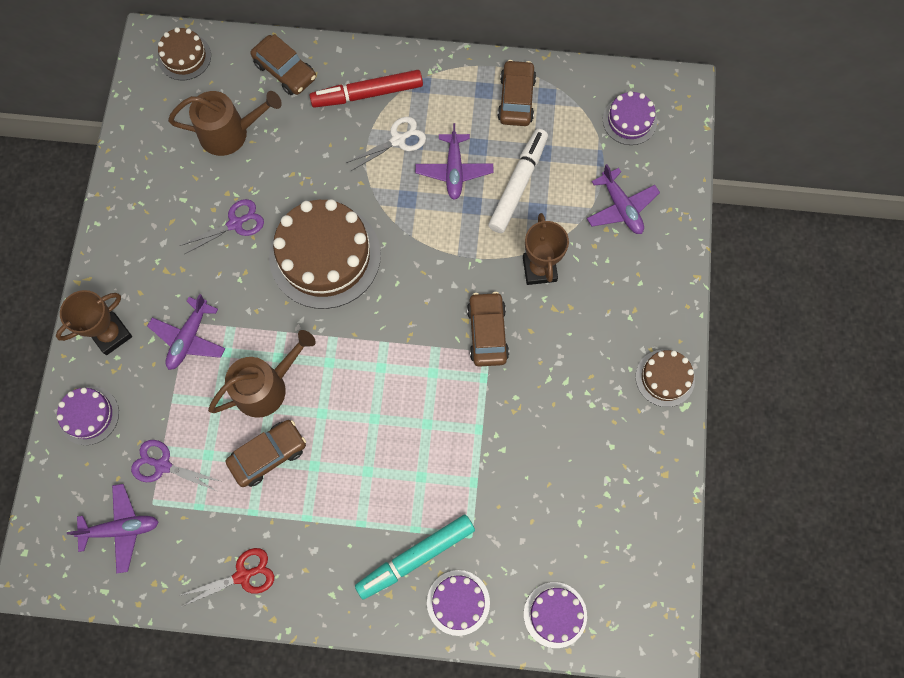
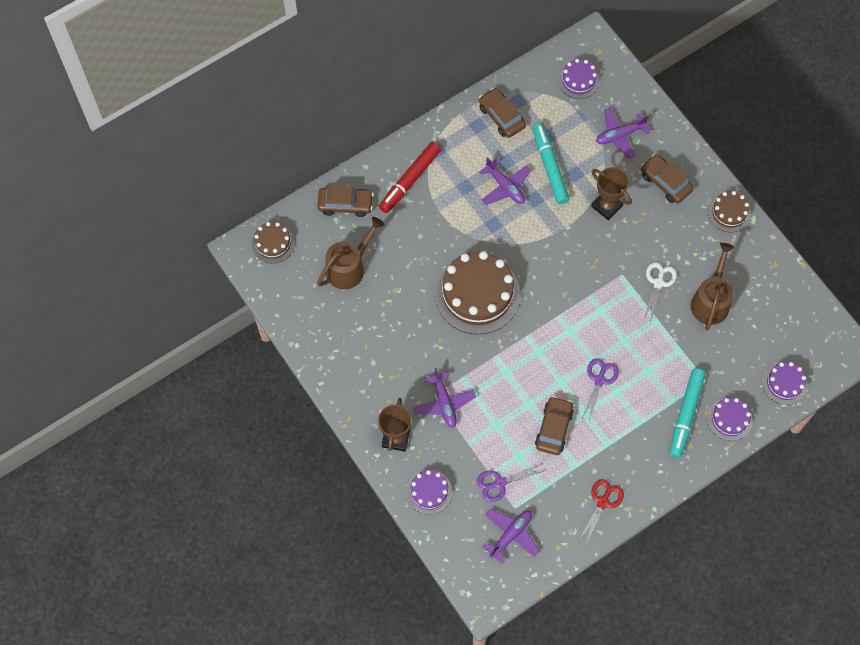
camera: 40 degrees left, 5 degrees down
purple scissors [179,199,264,254] -> purple scissors moved to [582,359,619,421]
brown watering can [208,330,316,418] -> brown watering can moved to [691,243,734,330]
white scissors [346,116,426,171] -> white scissors moved to [643,262,677,324]
brown car [467,292,509,367] -> brown car moved to [641,154,694,203]
white marker [488,129,548,233] -> turquoise marker [533,123,570,204]
purple plane [587,164,660,234] -> purple plane turned 135 degrees clockwise [596,108,650,159]

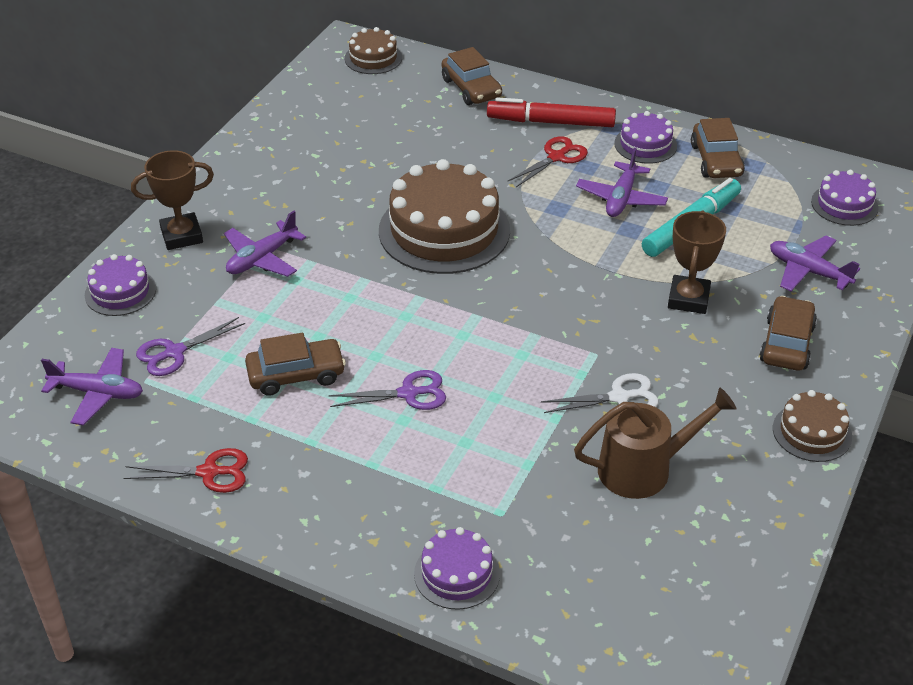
camera: 60 degrees right, 25 degrees down
brown watering can [317,217,384,289] -> none
purple scissors [477,463,545,502] -> purple scissors turned 75 degrees counterclockwise [136,317,245,376]
brown car [479,88,526,138] -> brown car turned 150 degrees clockwise [691,118,745,178]
turquoise marker [669,368,706,458] -> none
purple cake [763,362,808,405] -> purple cake moved to [614,111,677,164]
none -> red scissors [508,136,588,187]

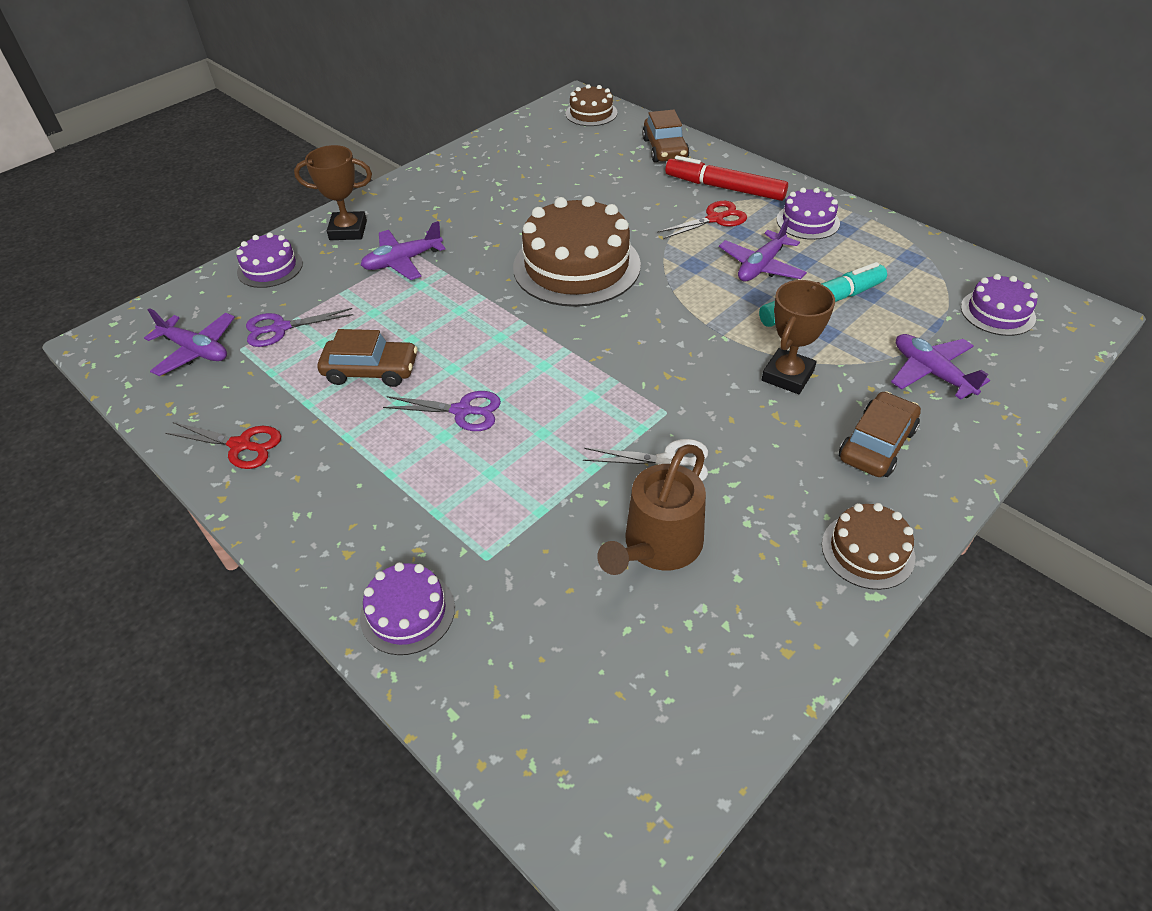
camera: 20 degrees right, 5 degrees up
brown watering can [574,388,736,499] -> brown watering can turned 120 degrees clockwise [597,444,706,575]
brown car [691,118,745,178] -> none

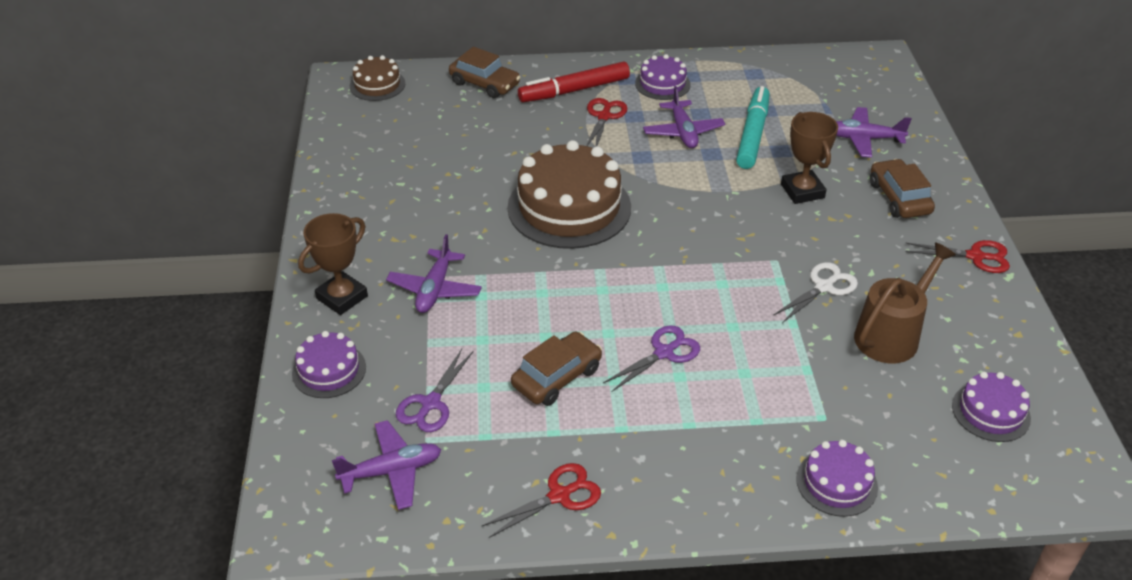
camera: 50 degrees left, 5 degrees down
brown watering can [597,444,706,575] -> brown watering can turned 120 degrees counterclockwise [854,242,956,363]
brown cake [822,503,915,590] -> red scissors [906,240,1010,273]
purple cake [961,274,1038,336] -> purple cake moved to [952,372,1031,442]

